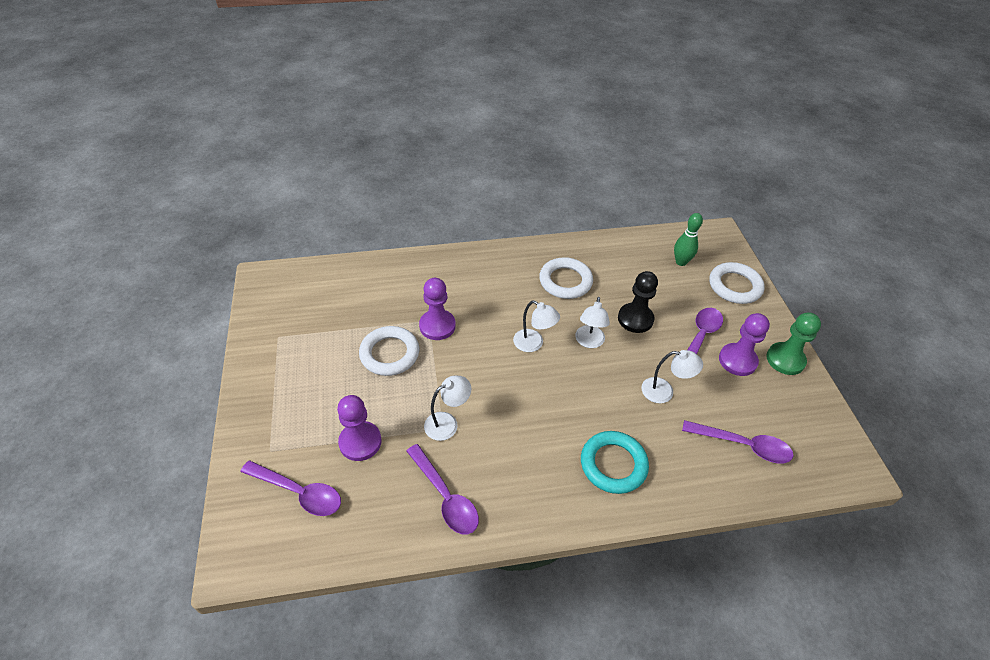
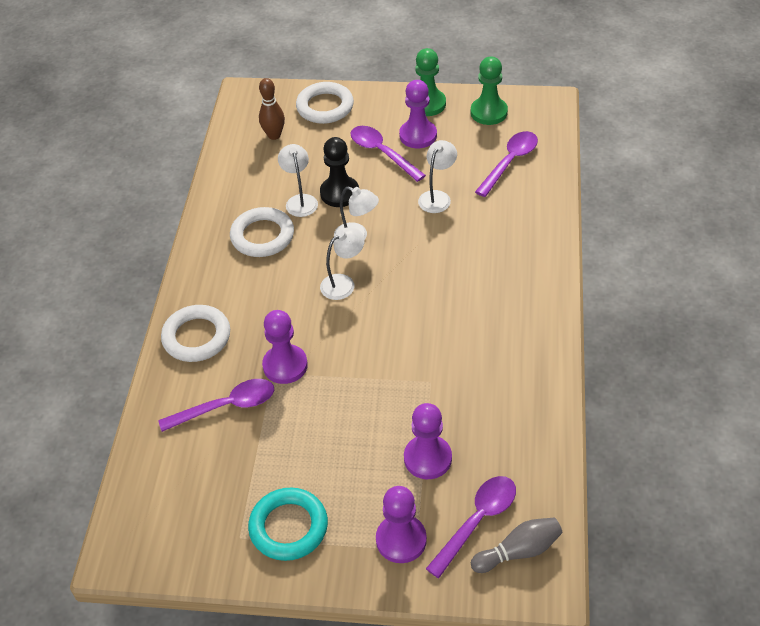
camera: 70 degrees left, 0 degrees up
white ring [359,326,419,376] -> white ring moved to [161,305,230,362]
purple spoon [406,444,479,534] -> purple spoon moved to [158,379,274,432]
white lamp [424,376,471,441] -> white lamp moved to [278,144,318,217]
turquoise ring [581,431,649,494] -> turquoise ring moved to [248,487,328,561]
green bowling pin [674,213,703,266] -> brown bowling pin [259,78,285,140]
none -> purple pawn [376,486,427,563]
none -> green pawn [471,57,508,125]
none -> grey bowling pin [471,517,563,573]

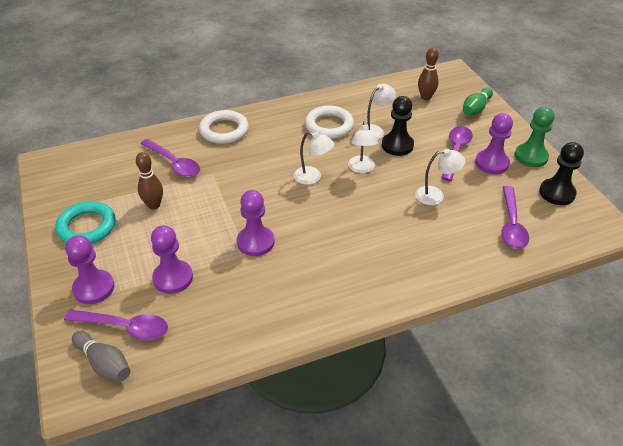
camera: 60 degrees right, 5 degrees down
purple pawn [262,310,308,384] -> purple pawn moved to [237,190,274,256]
white ring [296,82,354,124] -> green bowling pin [463,87,493,115]
green pawn [471,57,508,125] -> black pawn [539,142,584,205]
purple spoon [475,131,538,197] -> purple spoon turned 90 degrees clockwise [501,186,529,249]
none -> brown bowling pin [136,152,163,210]

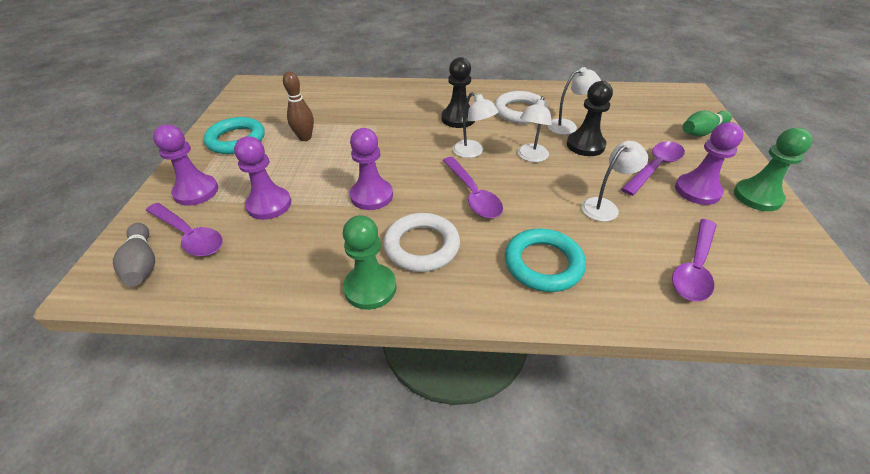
camera: 25 degrees right, 0 degrees up
purple spoon [140,139,200,177] -> purple spoon moved to [442,157,503,219]
white ring [199,110,249,144] -> white ring moved to [383,213,460,272]
white lamp [415,149,465,205] -> white lamp turned 60 degrees counterclockwise [581,141,648,222]
brown bowling pin [418,48,439,100] -> none
black pawn [539,142,584,205] -> black pawn moved to [442,57,475,128]
none -> green pawn [343,215,397,310]
none -> turquoise ring [505,228,586,292]

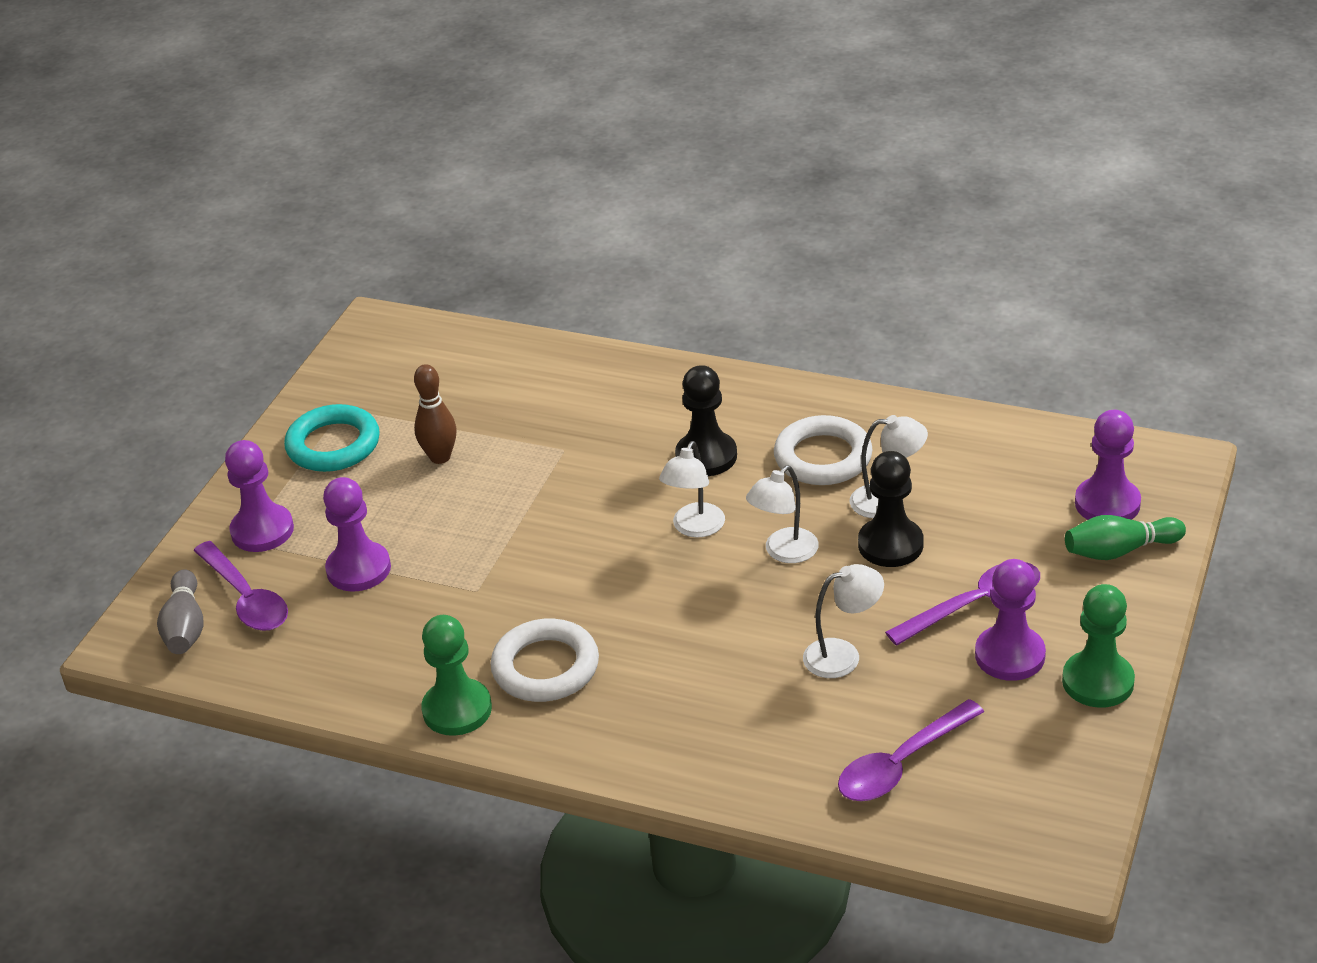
camera: 20 degrees right, 5 degrees down
purple pawn [350,128,393,210] -> purple pawn moved to [1075,410,1141,520]
purple spoon [442,157,503,219] -> none
white lamp [453,92,498,158] -> white lamp turned 45 degrees clockwise [659,441,725,538]
turquoise ring [505,228,586,292] -> none

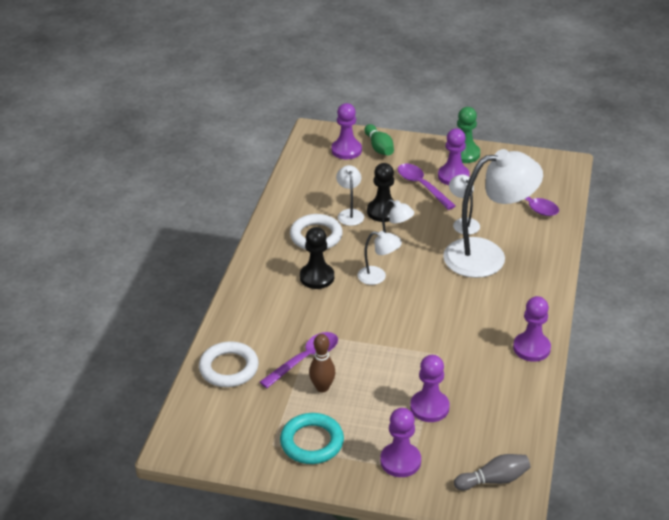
camera: 100 degrees left, 0 degrees up
purple spoon [193,541,288,631] -> purple spoon moved to [260,332,338,388]
green pawn [421,615,492,736] -> purple pawn [513,296,551,362]
white ring [490,618,599,702] -> white ring moved to [199,341,259,387]
none -> white lamp [443,149,543,278]

